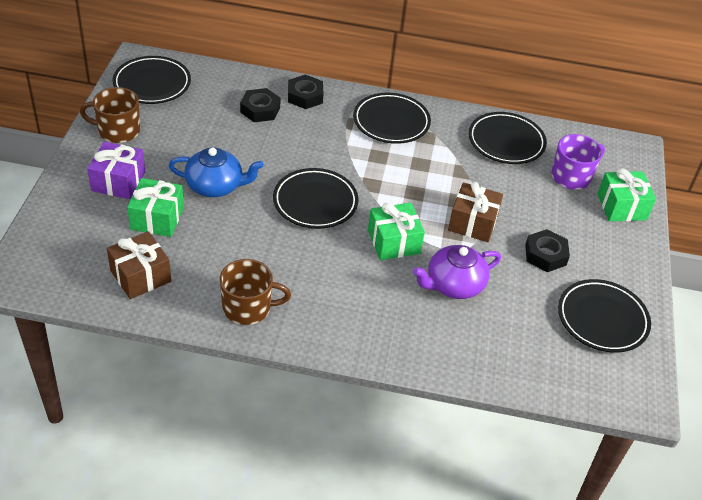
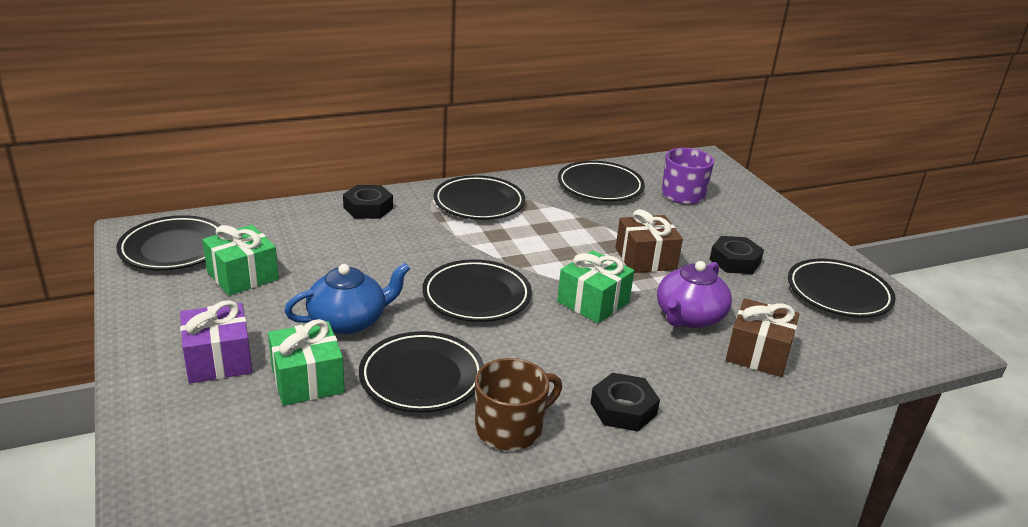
camera: 30 degrees left, 15 degrees down
brown mug [80,87,140,143] -> none
brown gift [107,231,171,299] -> brown gift moved to [726,298,799,377]
black nut [240,88,281,122] -> black nut moved to [591,373,660,432]
green gift [597,168,656,222] -> green gift moved to [202,225,279,296]
none -> black plate [359,331,484,413]

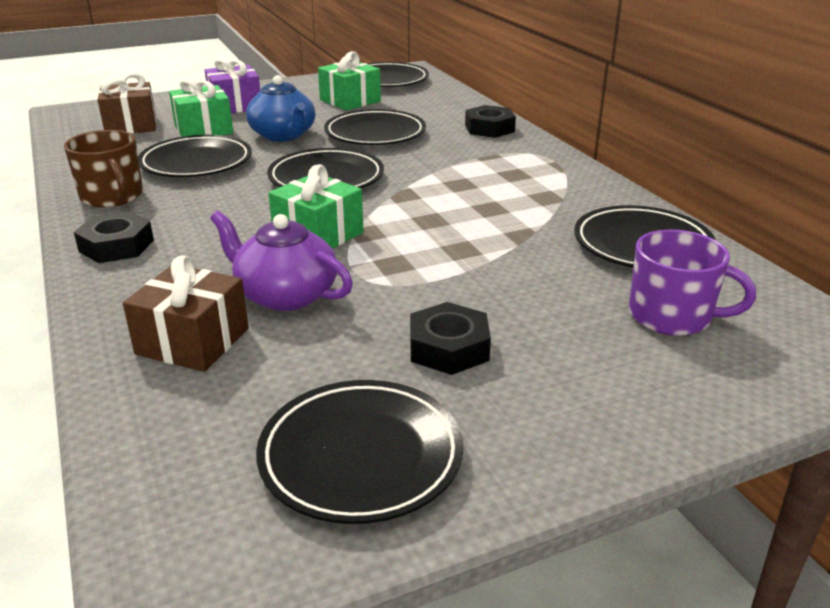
camera: 90 degrees right, 0 degrees up
black plate [434,175,525,220] -> black plate moved to [324,109,426,145]
brown gift [615,209,683,273] -> brown gift moved to [98,73,156,134]

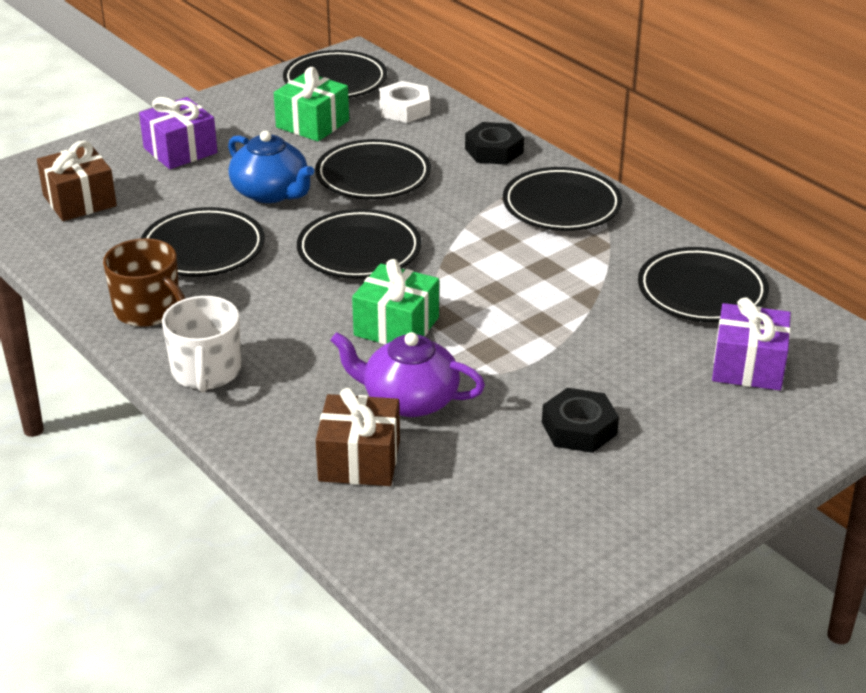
camera: 15 degrees left, 5 degrees up
black nut [74,211,154,263] -> white mug [162,296,241,392]
green gift [169,77,233,137] -> none
black plate [256,380,464,524] -> black plate moved to [503,167,622,231]
purple mug [629,229,756,336] -> purple gift [712,297,791,390]
none -> white nut [379,81,430,123]

